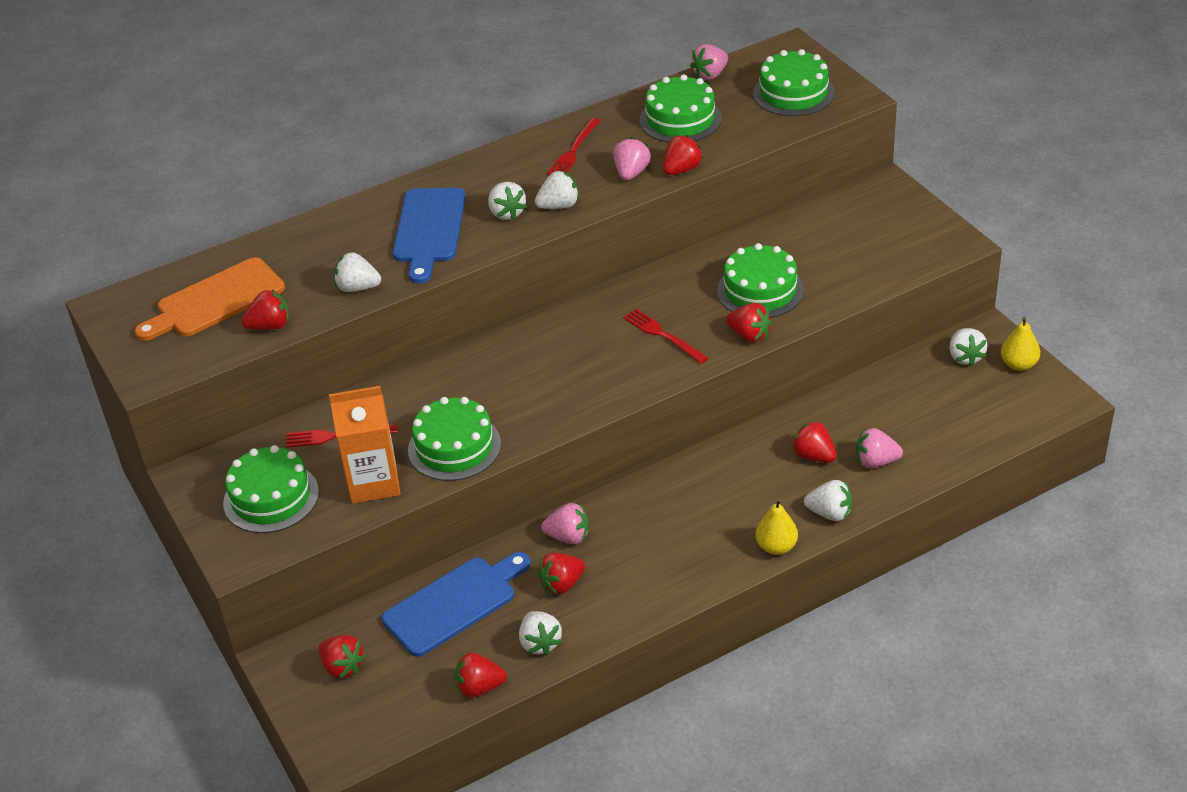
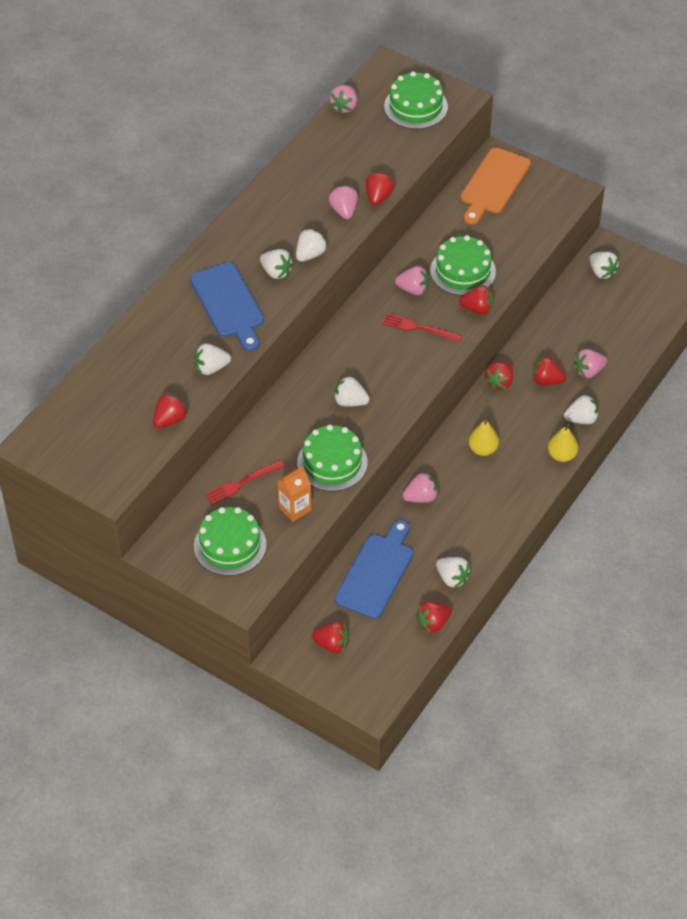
camera: 30 degrees left, 10 degrees up
orange cutting board [135,257,285,341] -> orange cutting board moved to [461,147,531,224]
orange carton [329,386,400,504] -> orange carton [277,467,311,522], size x0.64
red strawberry [537,552,586,595] -> red strawberry moved to [484,361,513,390]
red fork [547,118,600,175] -> none
green cake [640,74,722,143] -> none
yellow pear [1001,317,1040,371] -> yellow pear moved to [469,419,499,456]
none -> white strawberry [334,375,370,407]
none -> pink strawberry [395,266,429,295]

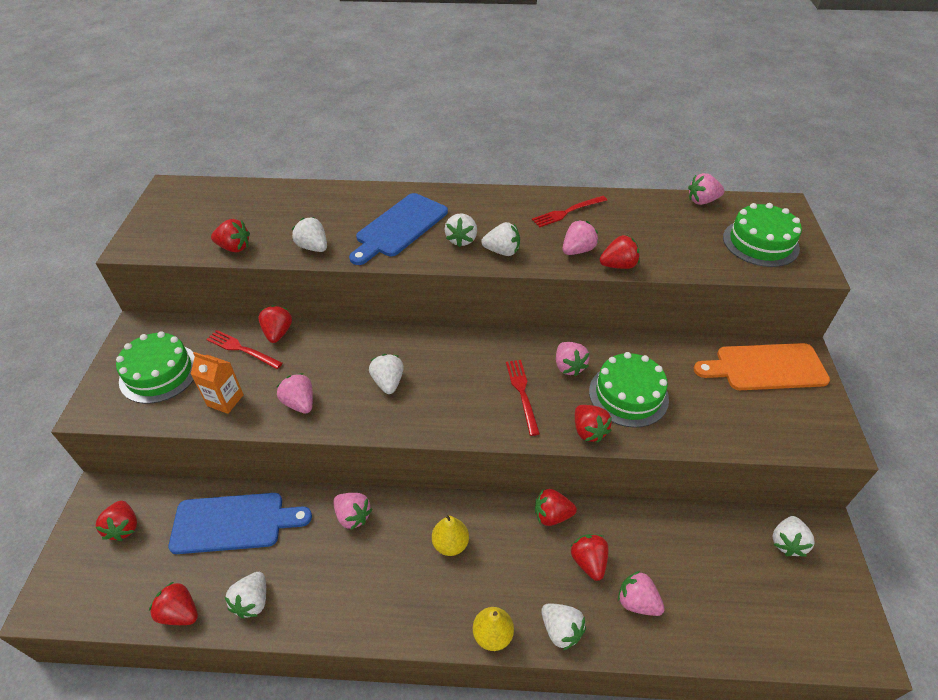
camera: 60 degrees right, 5 degrees down
green cake [297,424,368,491] -> pink strawberry [277,373,313,414]
none -> red strawberry [258,305,292,343]
none -> red fork [532,196,607,227]

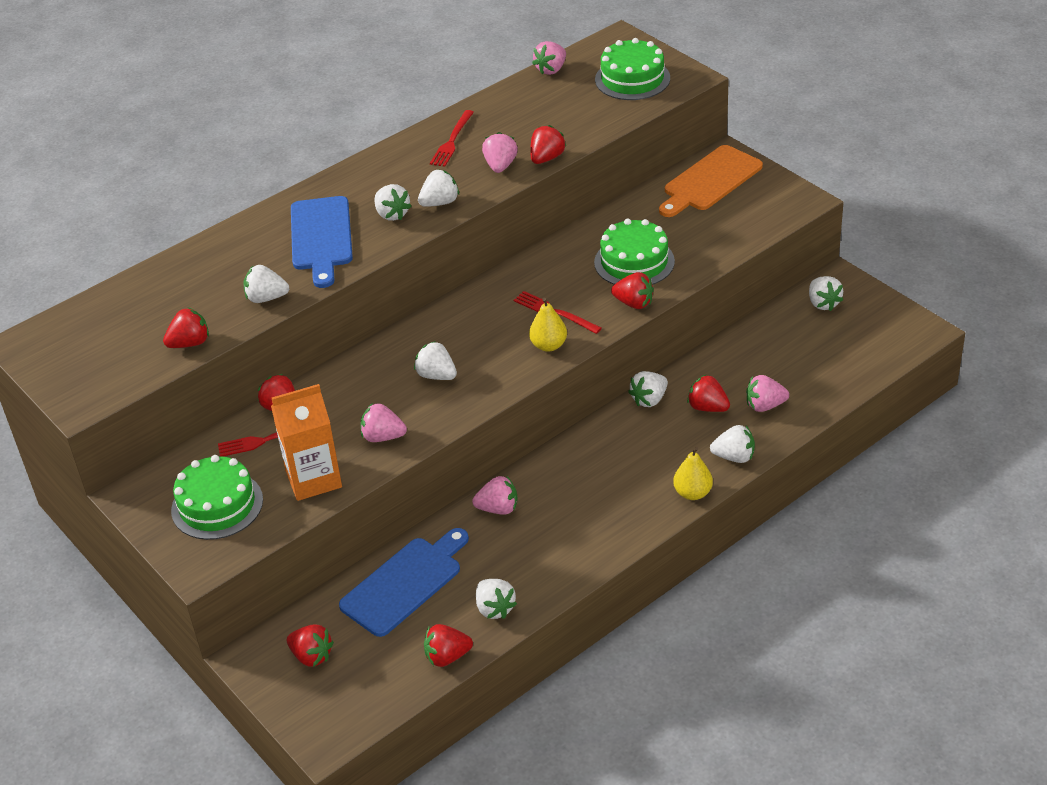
camera: 40 degrees left, 5 degrees down
orange carton [191,352,244,414] -> orange carton [271,384,342,501], size x1.56
yellow pear [432,514,469,556] -> yellow pear moved to [529,298,567,352]
red strawberry [535,489,577,526] -> white strawberry [628,371,668,407]
pink strawberry [556,342,590,376] -> none

